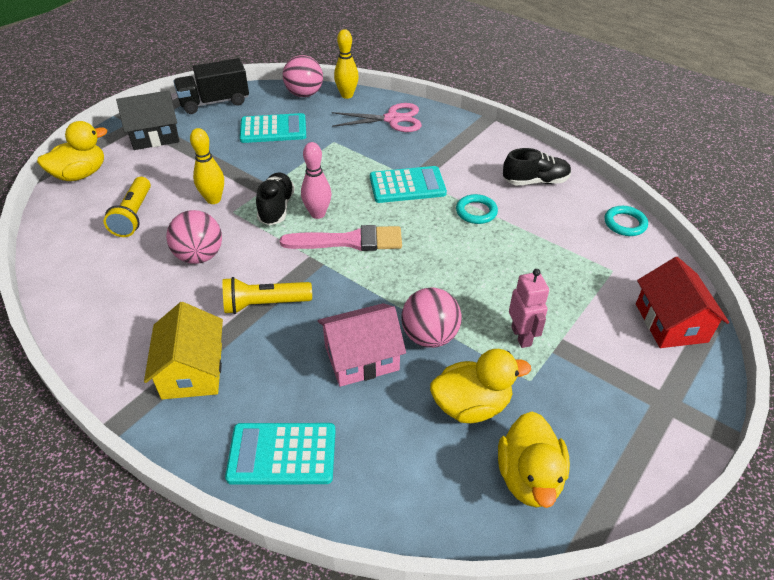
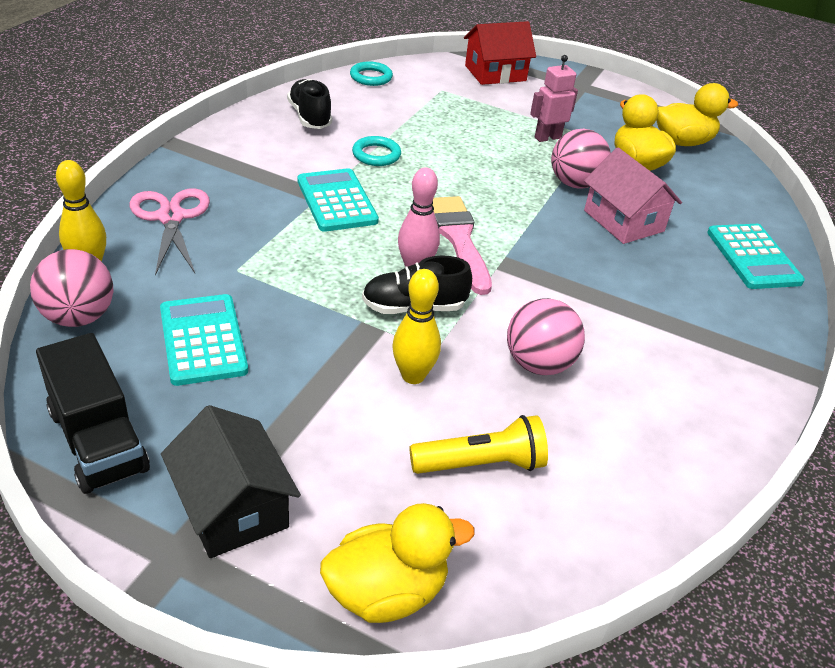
camera: 105 degrees left, 5 degrees down
yellow duck [37,121,107,181] -> yellow duck turned 120 degrees clockwise [320,503,475,623]
yellow house [144,302,223,399] -> none
yellow flashlight [223,277,312,314] -> none

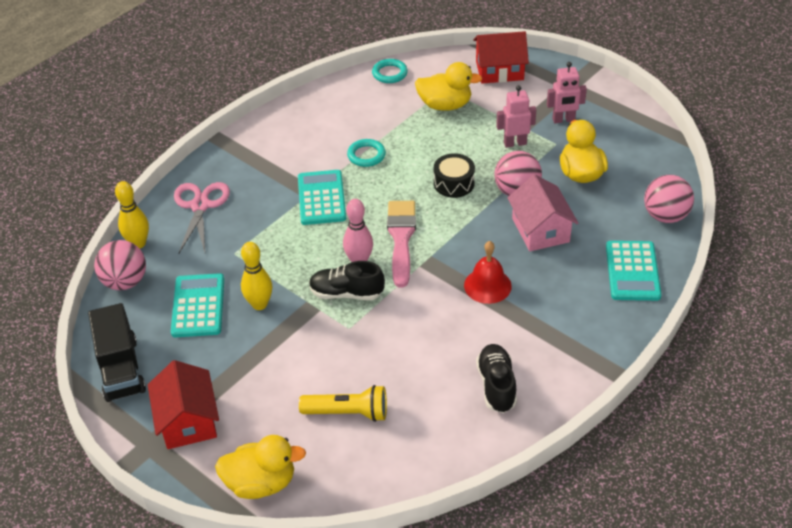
camera: 20 degrees right, 5 degrees up
black house [161,405,301,558] -> red house [148,360,219,449]
black shoe [287,79,332,129] -> black shoe moved to [476,344,517,413]
yellow bowling pin [392,269,441,384] -> yellow bowling pin moved to [241,242,272,310]
pink ball [507,298,585,375] -> pink ball moved to [644,175,694,223]
yellow duck [656,83,738,146] -> yellow duck moved to [415,62,483,111]
none -> black drum [434,153,475,198]
none -> red bell [464,241,512,304]
none -> pink robot [547,62,587,123]

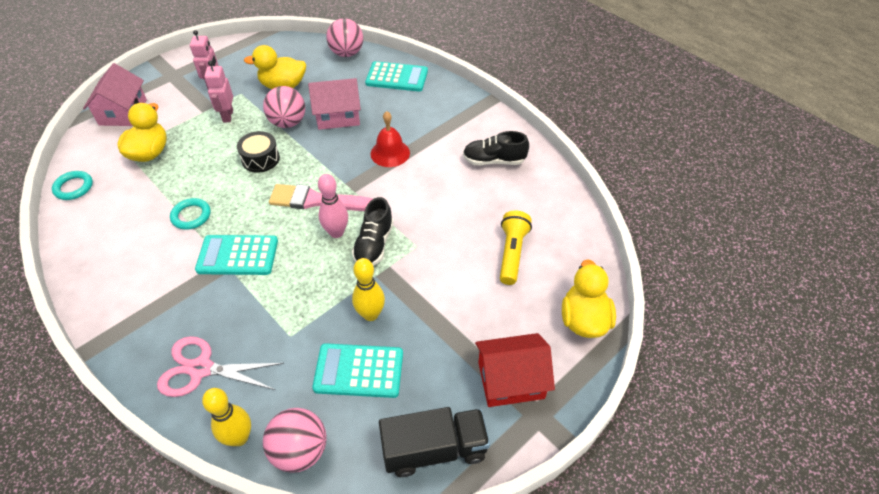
camera: 85 degrees left, 5 degrees up
red house [473,31,529,84] -> pink house [83,63,147,126]

